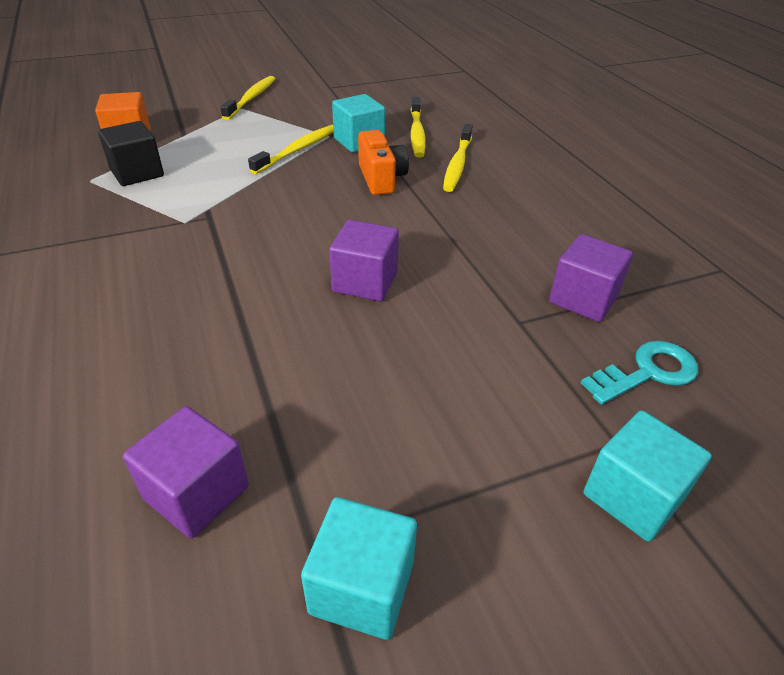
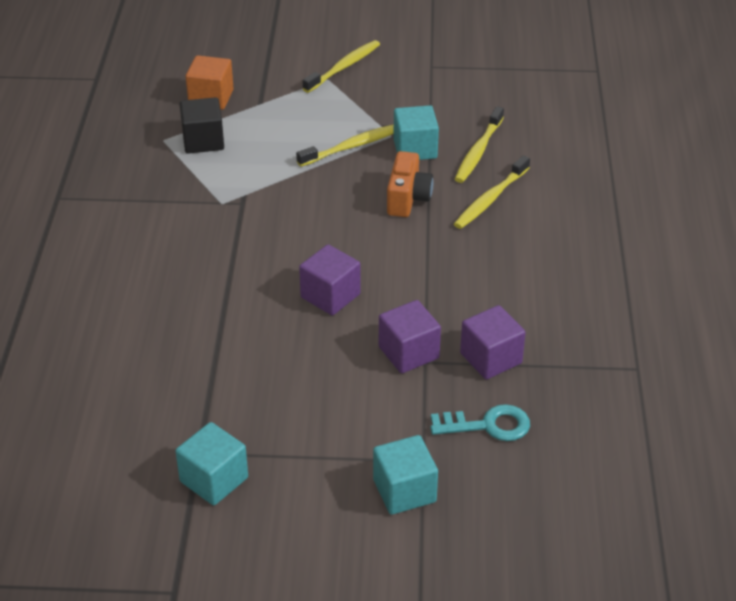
camera: 25 degrees right, 0 degrees up
purple cube [123,406,249,539] -> purple cube moved to [379,300,441,373]

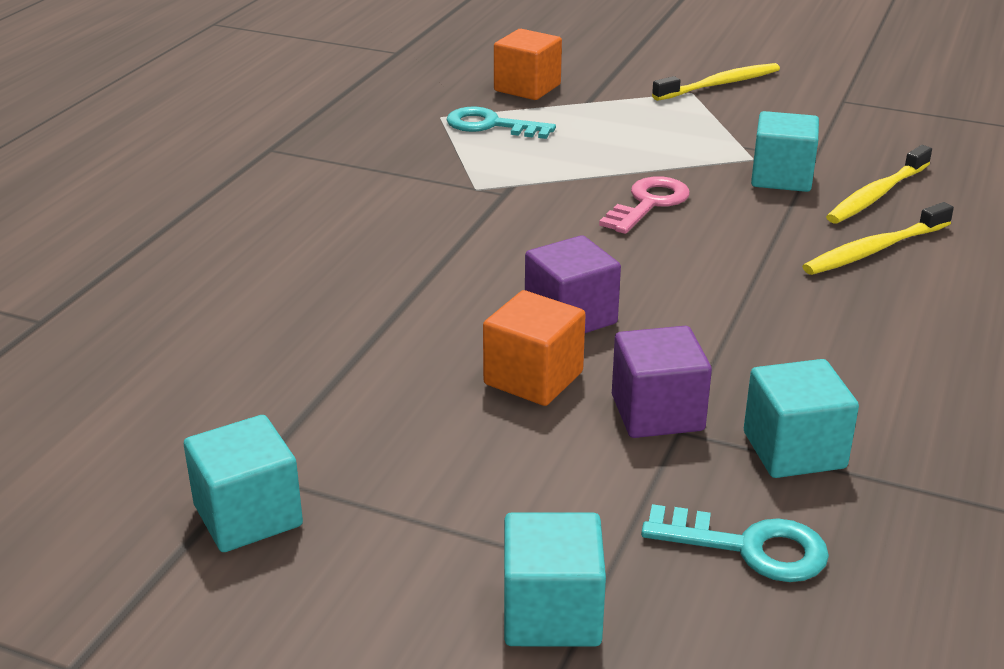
camera: 20 degrees right, 10 degrees down
black cube [180,97,224,154] -> turquoise key [447,106,556,139]
yellow toothbrush [296,124,394,167] -> none
orange camera [387,151,433,217] -> none
purple cube [460,305,526,379] -> turquoise cube [744,359,859,478]
none -> orange cube [483,290,586,406]
none -> pink key [599,176,690,234]

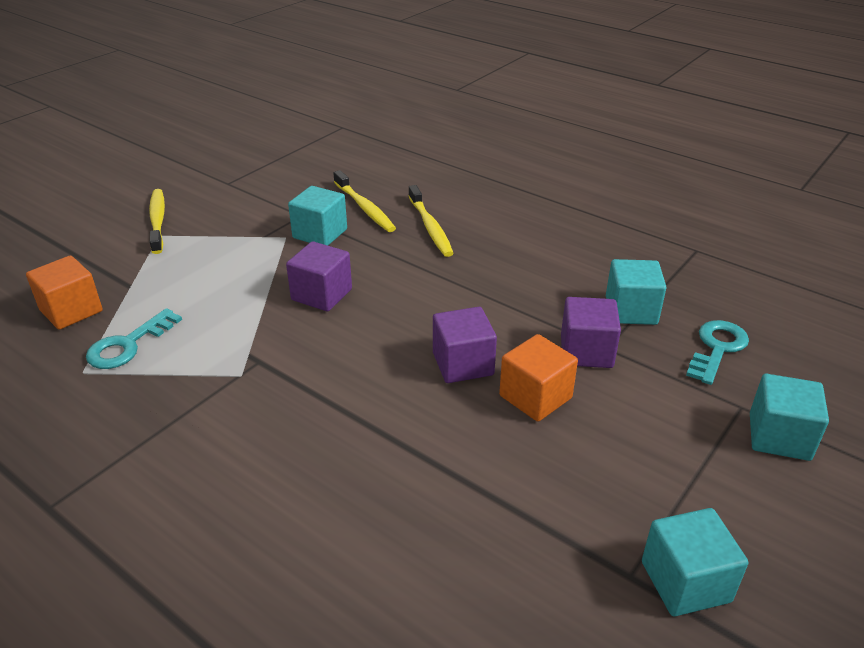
camera: 75 degrees left, 5 degrees up
pink key [599,176,690,234] -> purple cube [286,241,352,311]

